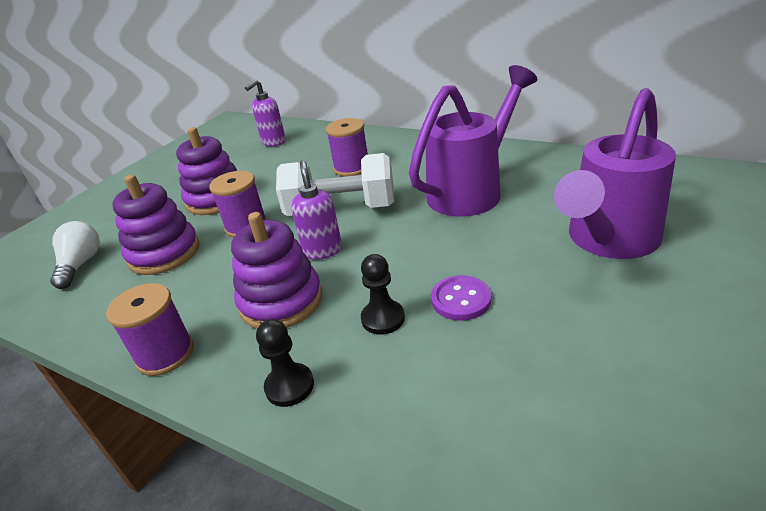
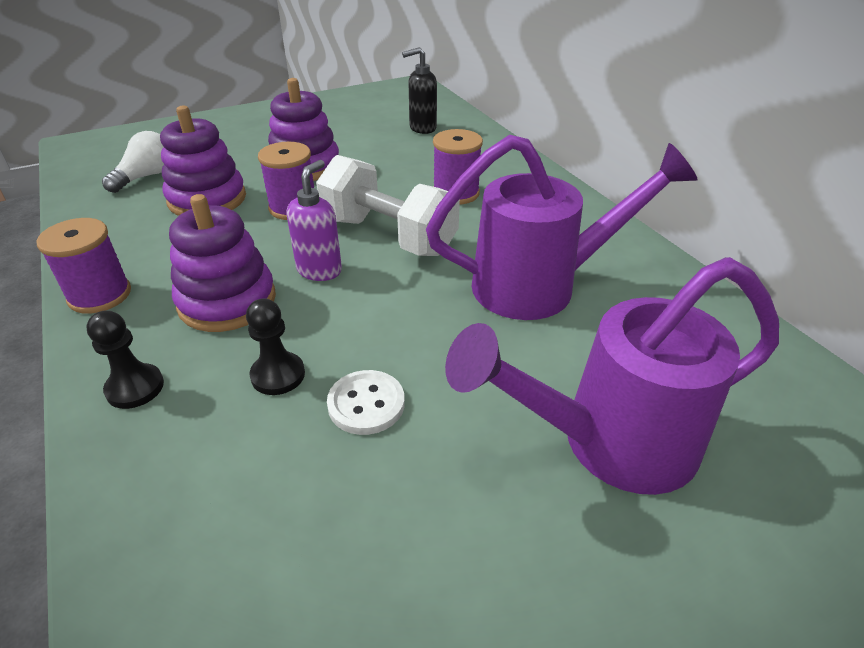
camera: 30 degrees right, 5 degrees up
purple soap dispenser [245,80,286,146] -> black soap dispenser [402,47,437,134]
purple button [431,275,491,321] -> white button [327,370,405,435]

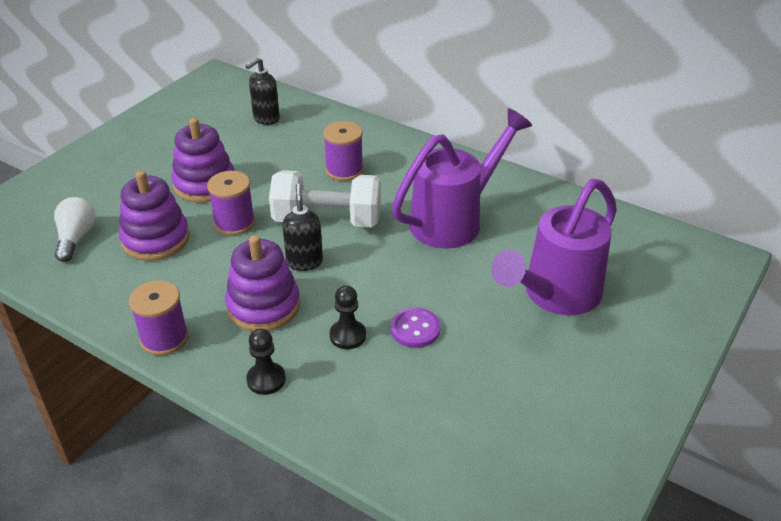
camera: 30 degrees left, 0 degrees up
purple soap dispenser [287,160,342,281] -> black soap dispenser [282,184,323,271]
white button [327,370,405,435] -> purple button [390,307,441,348]

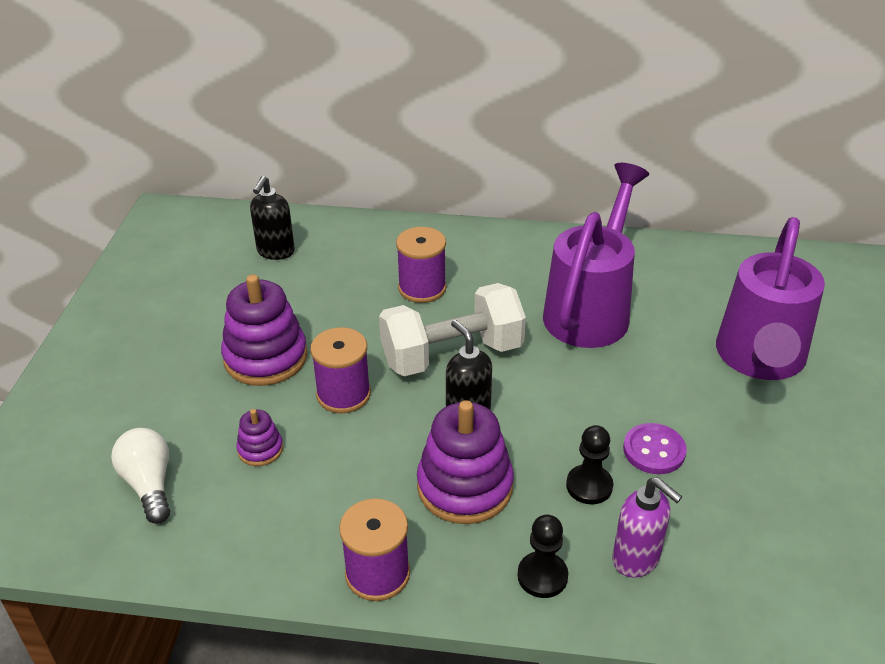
camera: 25 degrees left, 0 degrees up
purple stacking toy [119,170,190,261] -> purple stacking toy [236,409,283,466], size x0.49
none -> purple soap dispenser [612,477,682,578]

